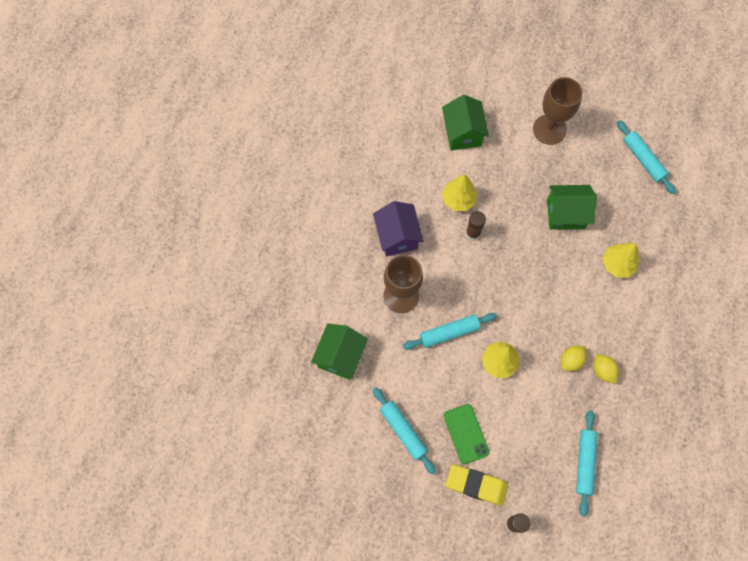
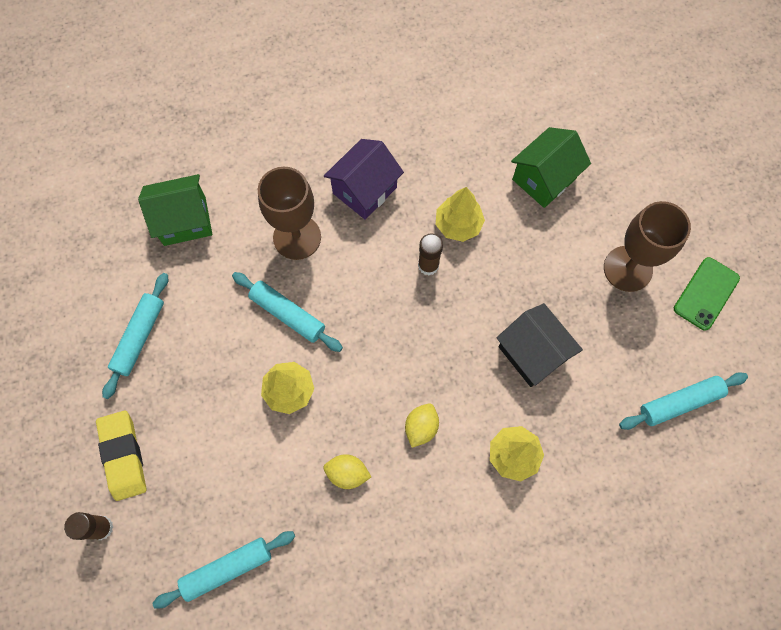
camera: 55 degrees right, 0 degrees up
green phone [444,404,489,464] -> green phone moved to [674,257,740,330]
green house [547,185,597,230] -> black house [497,303,583,387]
yellow lemon [593,354,619,383] -> yellow lemon moved to [405,403,439,448]
turquoise rolling pin [617,120,676,194] -> turquoise rolling pin turned 45 degrees clockwise [619,372,748,430]

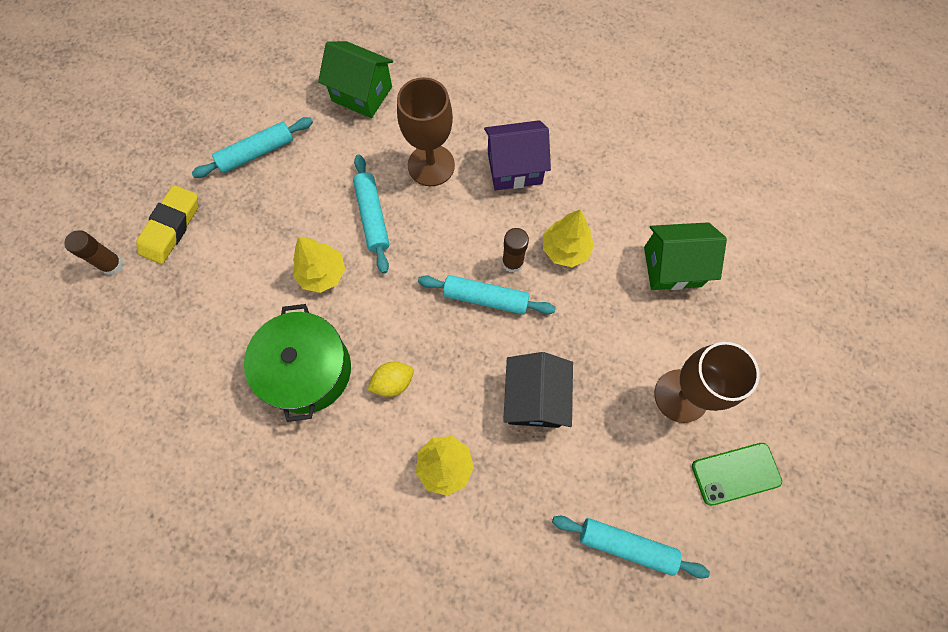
camera: 40 degrees right, 0 degrees up
turquoise rolling pin [152,531,295,608] -> turquoise rolling pin moved to [418,275,556,315]
yellow lemon [324,454,371,489] -> green pot [244,304,351,422]

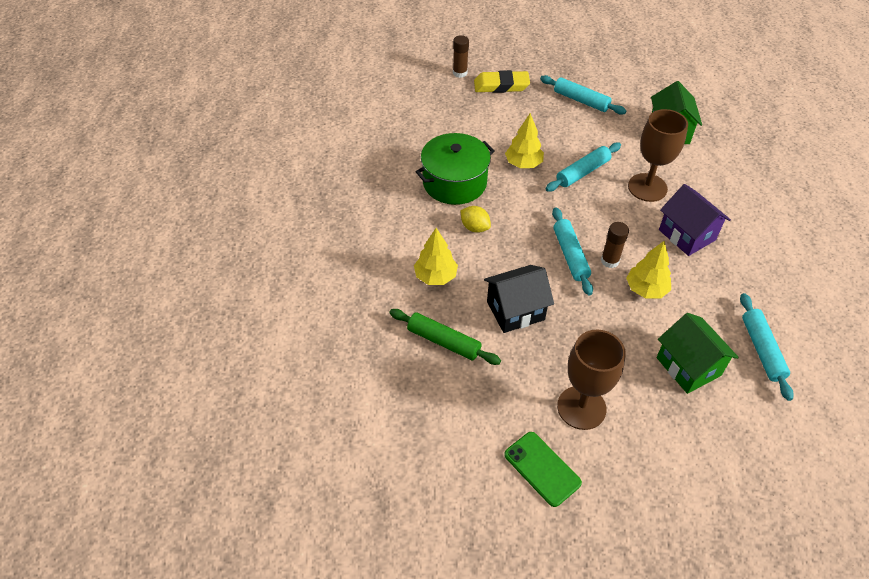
camera: 65 degrees right, 20 degrees down
turquoise rolling pin [552,516,710,579] -> turquoise rolling pin moved to [740,293,794,401]
none -> green rolling pin [389,309,501,365]

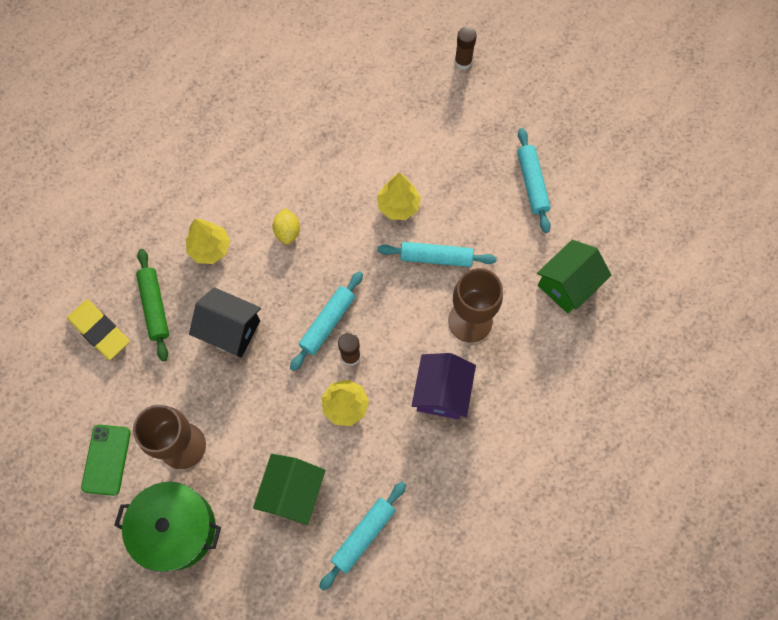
camera: 45 degrees right, 20 degrees up
green pot [416,133,495,205] -> green pot moved to [114,482,221,572]
yellow eraser [474,70,530,93] -> yellow eraser moved to [67,300,130,360]

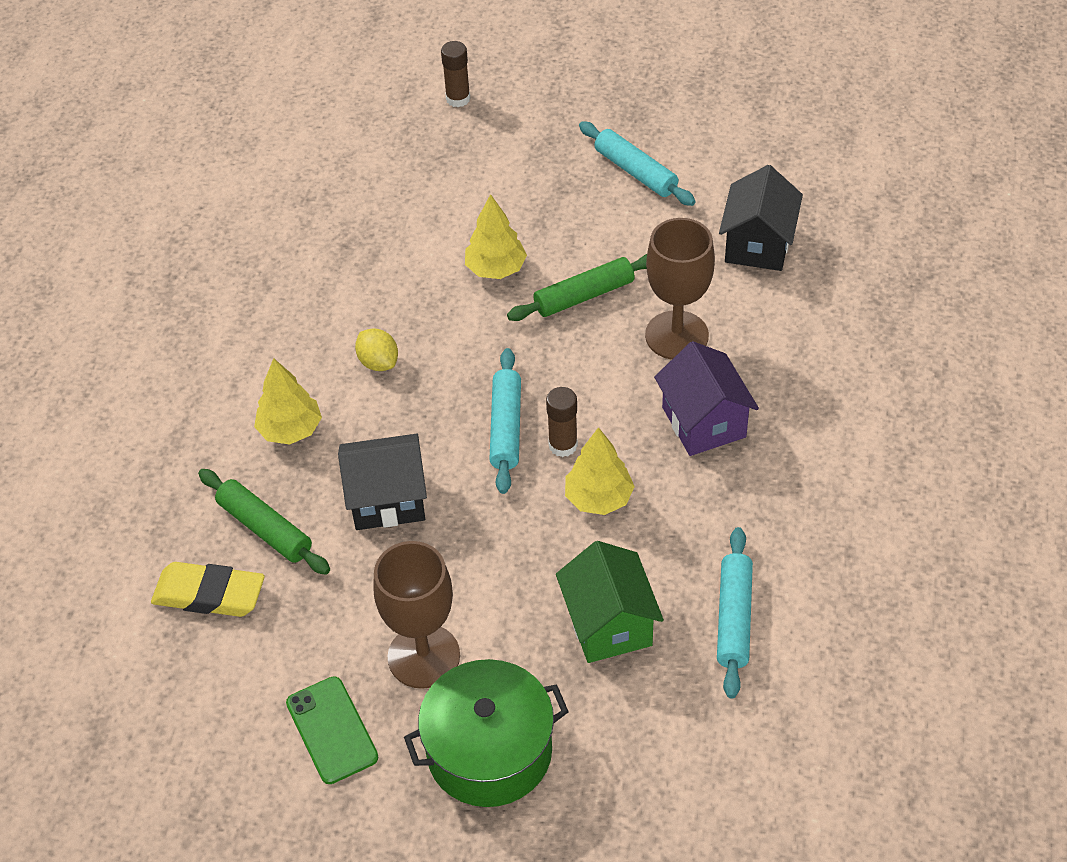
camera: 30 degrees left, 20 degrees down
turquoise rolling pin [377,242,497,267] -> green rolling pin [507,254,647,321]
green house [537,240,611,313] -> black house [719,165,803,271]

